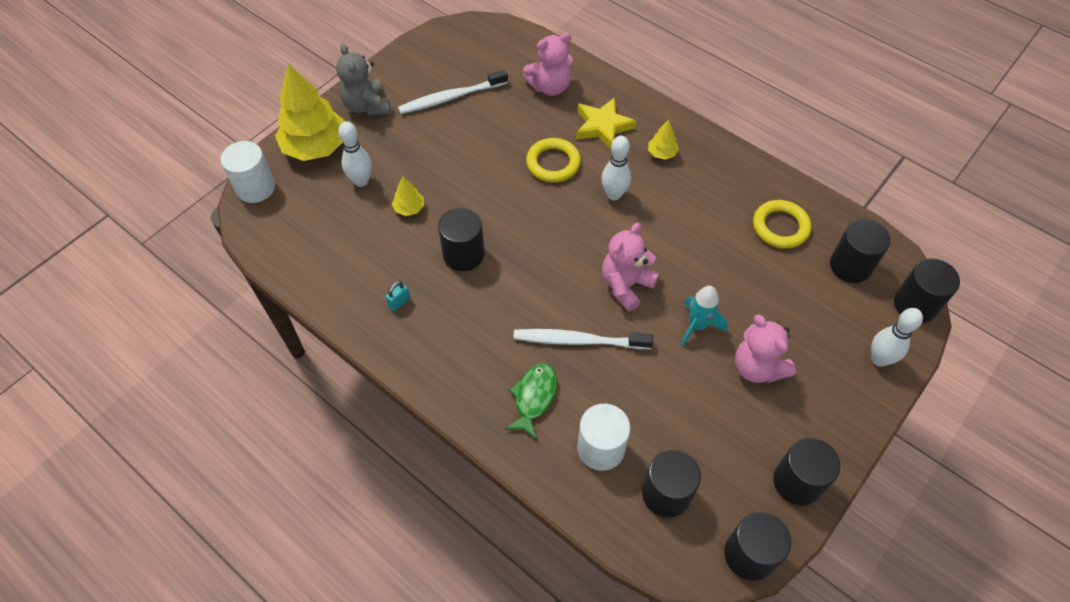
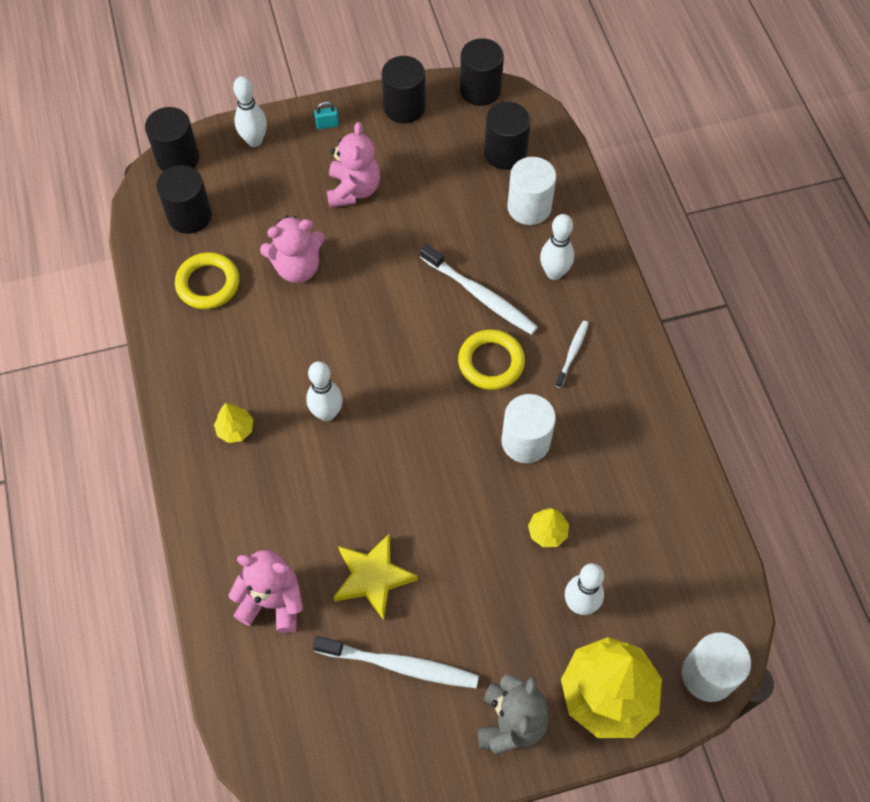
camera: 145 degrees left, 5 degrees up
turquoise padlock [385,281,410,311] -> turquoise padlock moved to [314,101,339,129]
black cylinder [438,208,485,271] -> white cylinder [501,394,556,463]
green fish [505,363,557,440] -> white bowling pin [540,214,574,280]
yellow ring [526,138,581,182] -> yellow ring moved to [458,329,525,390]
yellow star [576,97,637,149] -> yellow star moved to [333,533,418,620]
pink teddy bear [602,223,659,312] -> pink teddy bear moved to [260,216,325,283]
turquoise rocket [680,286,728,347] -> none
none -> white toothbrush [555,321,589,388]

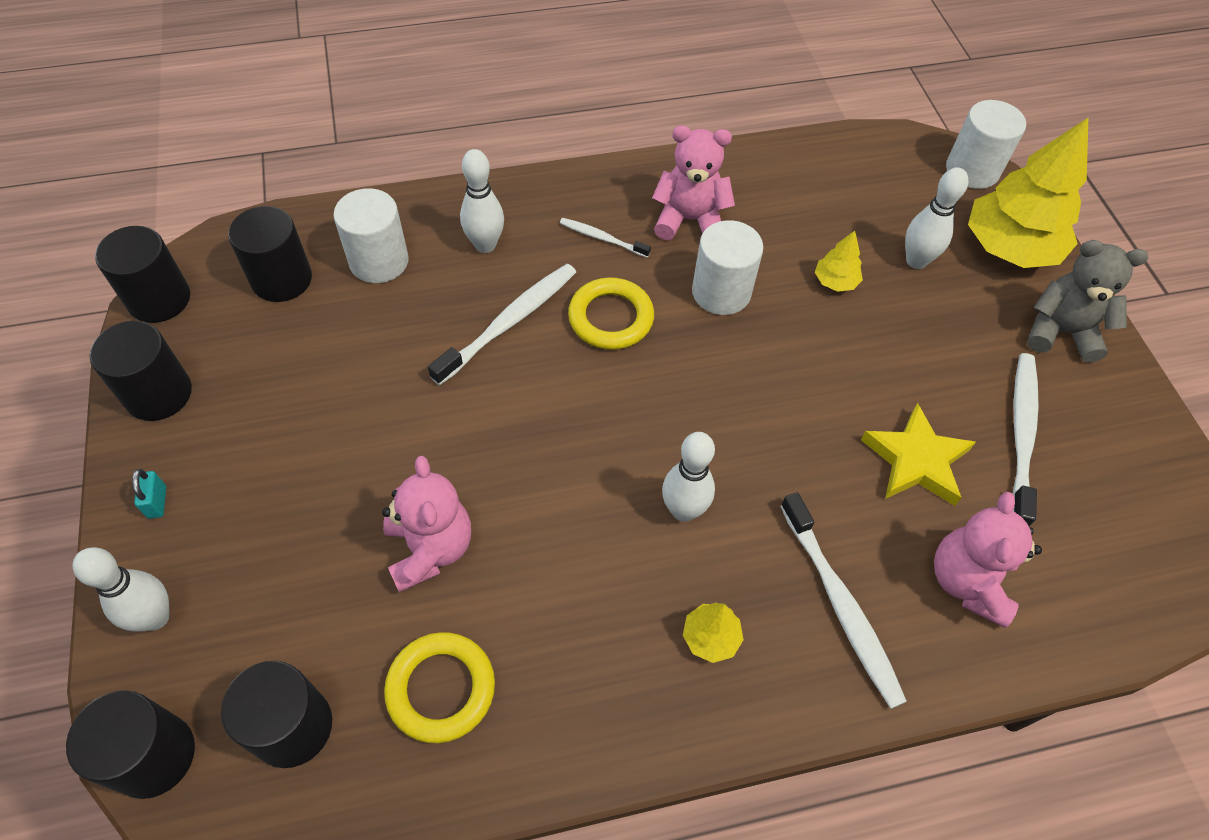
camera: 90 degrees left, 5 degrees down
pink teddy bear [327,122,380,208] -> pink teddy bear moved to [652,126,735,240]
none -> white toothbrush [780,492,907,709]

